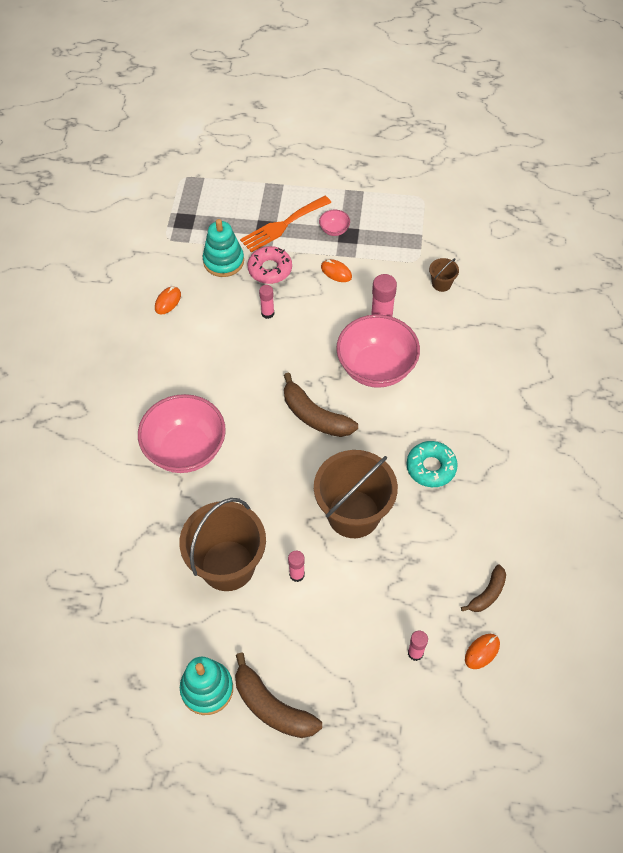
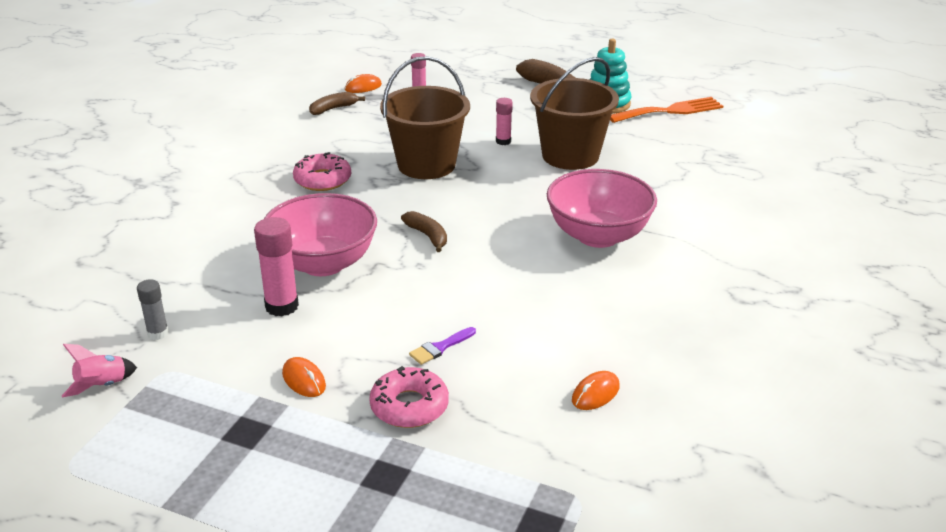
camera: 165 degrees left, 25 degrees down
turquoise stacking toy [203,219,244,277] -> none
orange fork [240,196,332,253] -> orange fork moved to [610,97,723,123]
pink glue stick [259,285,274,319] -> purple brush [409,327,476,365]
brown banana [284,373,358,437] -> brown banana [401,211,447,252], size x0.60
pink bowl [319,210,350,236] -> none
turquoise donut [406,441,458,487] -> pink donut [293,152,351,191]
brown bucket [429,258,459,292] -> grey glue stick [137,279,169,340]
none -> pink rocket [62,344,137,397]

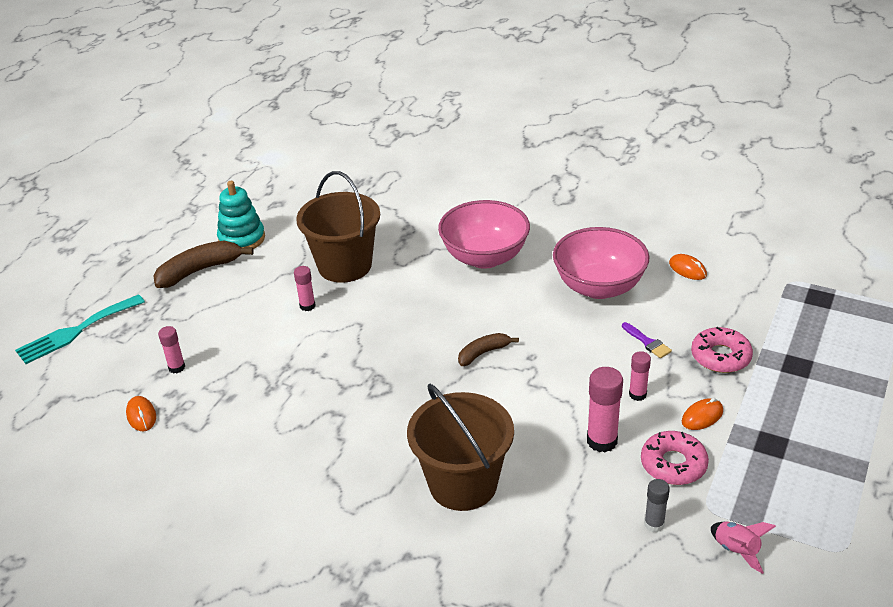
camera: 85 degrees left, 5 degrees up
pink bowl [264,193,377,276] -> pink bowl moved to [553,227,649,299]
pink donut [293,152,351,191] -> pink donut moved to [641,431,709,485]
brown banana [309,92,365,115] -> none
brown bucket [380,56,470,179] -> brown bucket moved to [407,384,514,511]
orange fork [610,97,723,123] -> none
none -> turquoise fork [15,294,145,364]
none -> pink glue stick [629,351,651,401]

